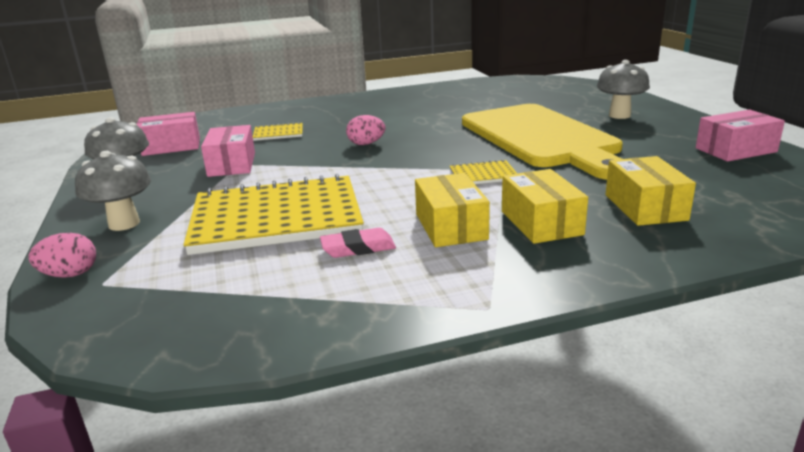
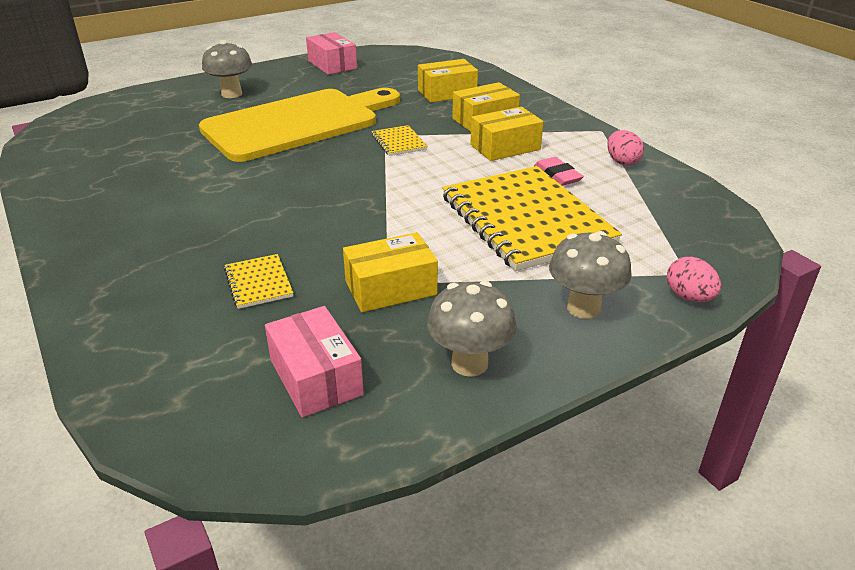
camera: 105 degrees left, 10 degrees up
pink box [201,125,255,177] -> yellow box [343,232,438,312]
pink egg [346,115,385,145] -> pink egg moved to [608,130,644,166]

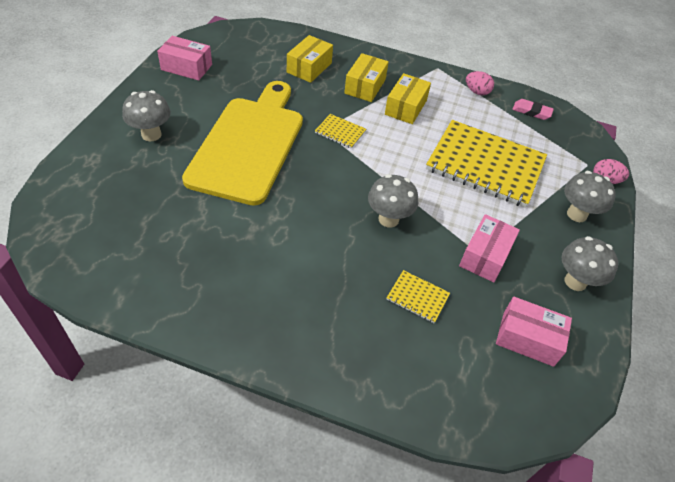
camera: 45 degrees left, 15 degrees up
yellow box [343,232,438,312] -> pink box [459,214,520,282]
pink eraser [534,157,584,186] -> pink eraser moved to [513,99,554,120]
none -> grey mushroom [368,174,418,227]

